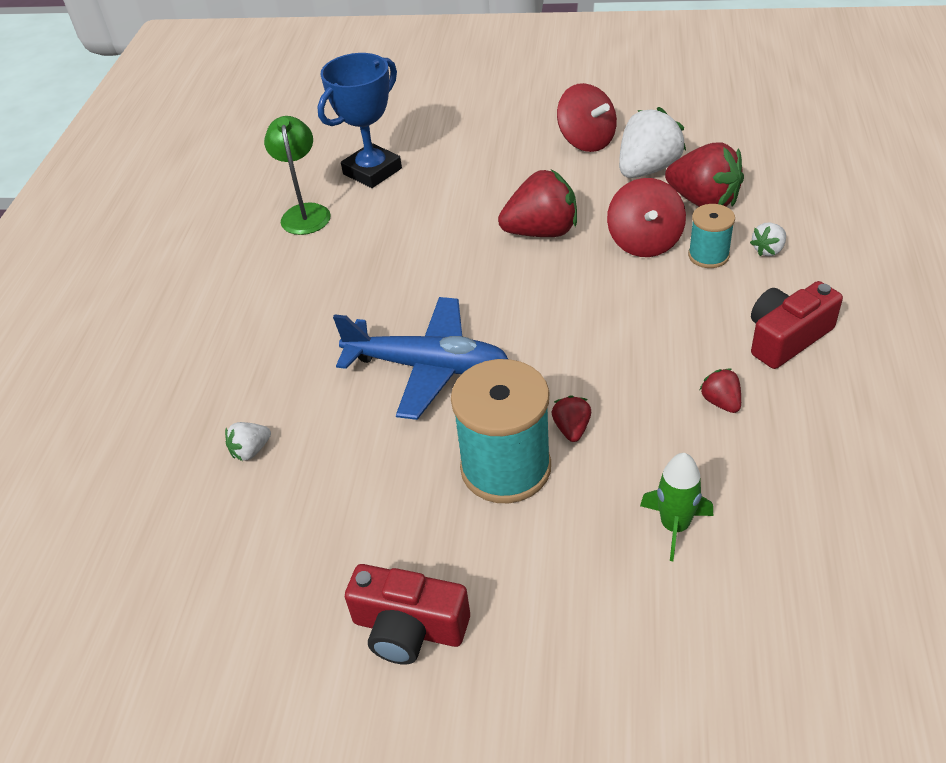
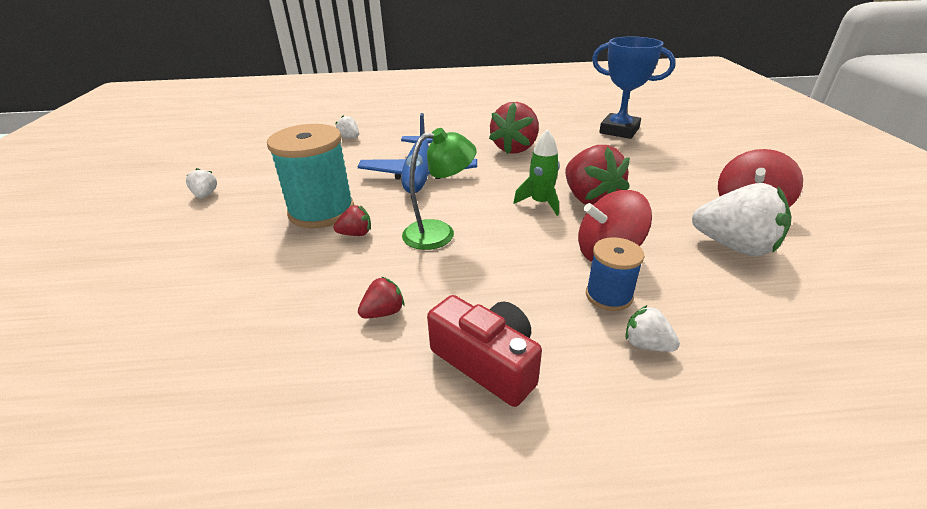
camera: 75 degrees right, 10 degrees down
green lamp [264,116,331,235] -> green lamp moved to [402,128,477,250]
red camera [345,564,470,665] -> white strawberry [186,168,217,199]
green rocket [640,453,713,561] -> green rocket moved to [513,129,560,216]
red strawberry [665,142,744,207] -> red strawberry moved to [489,102,539,154]
turquoise spool [688,204,735,268] -> blue spool [586,237,645,311]

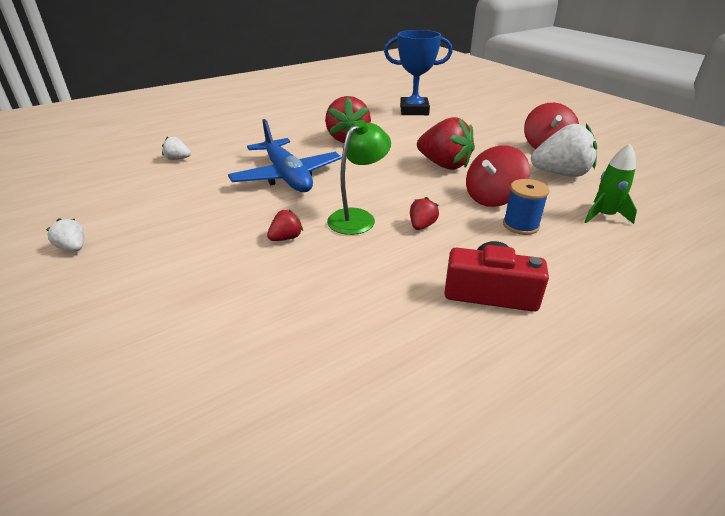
camera: 30 degrees left, 0 degrees up
turquoise spool [267,124,354,228] -> none
red strawberry [358,277,405,318] -> red strawberry moved to [410,197,439,230]
green rocket [513,129,560,216] -> green rocket moved to [584,144,637,224]
white strawberry [626,305,680,352] -> none

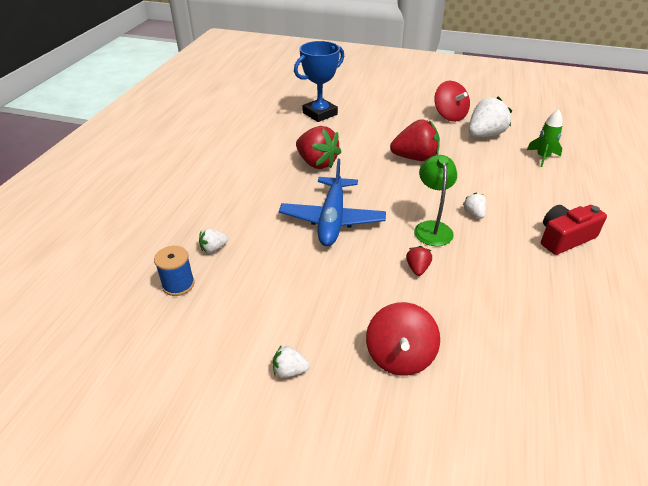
camera: 40 degrees left, 5 degrees up
blue plane [228,119,342,192] -> blue plane turned 75 degrees clockwise [279,159,386,246]
red strawberry [410,197,439,230] -> white strawberry [463,193,487,219]
red spinning top [466,145,530,207] -> red spinning top moved to [366,302,440,376]
blue spool [503,179,550,235] -> blue spool moved to [154,246,195,296]

